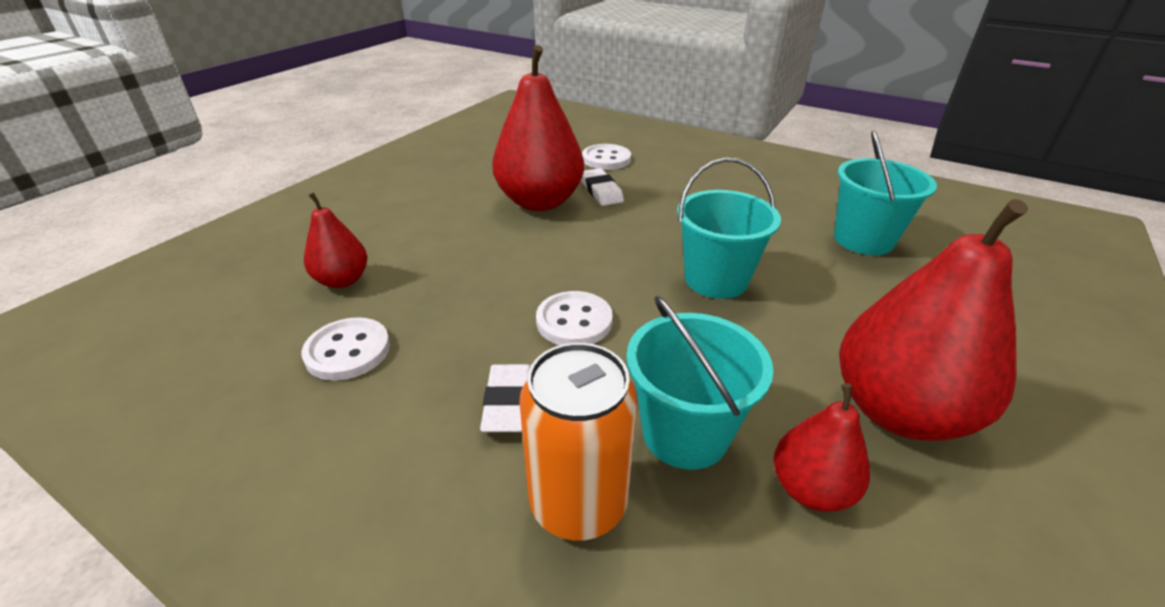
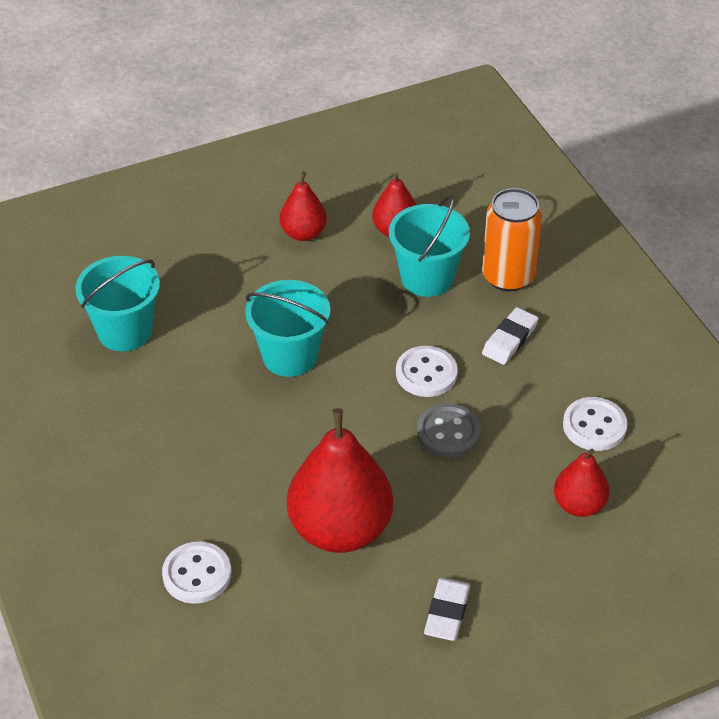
camera: 145 degrees left, 10 degrees up
white eraser [582,168,624,206] -> white eraser moved to [424,577,470,641]
red pear [839,199,1028,441] -> red pear [280,172,327,241], size x0.53
none -> grey button [417,403,481,458]

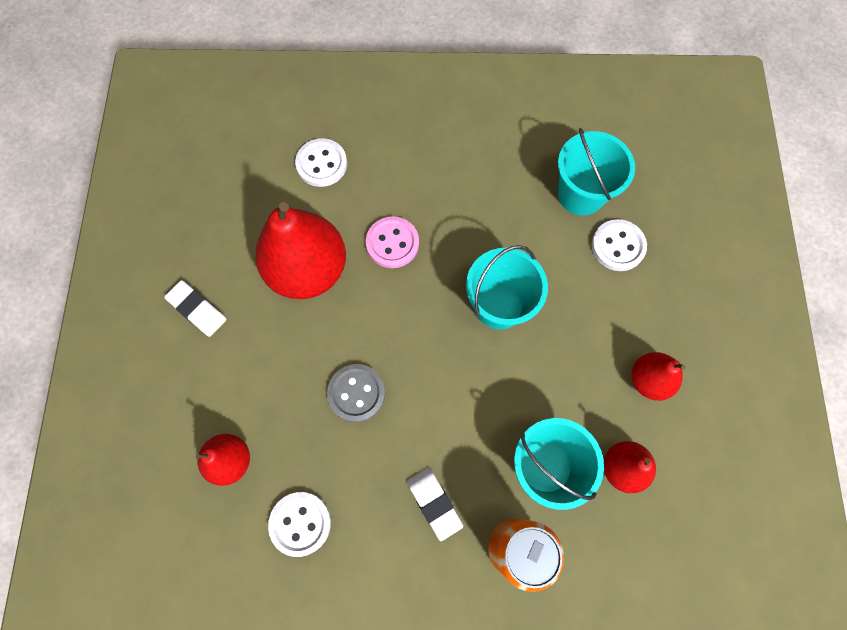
camera: 115 degrees right, 25 degrees up
white button [396,346,458,397] -> white button moved to [592,219,647,271]
none -> pink button [366,216,419,268]

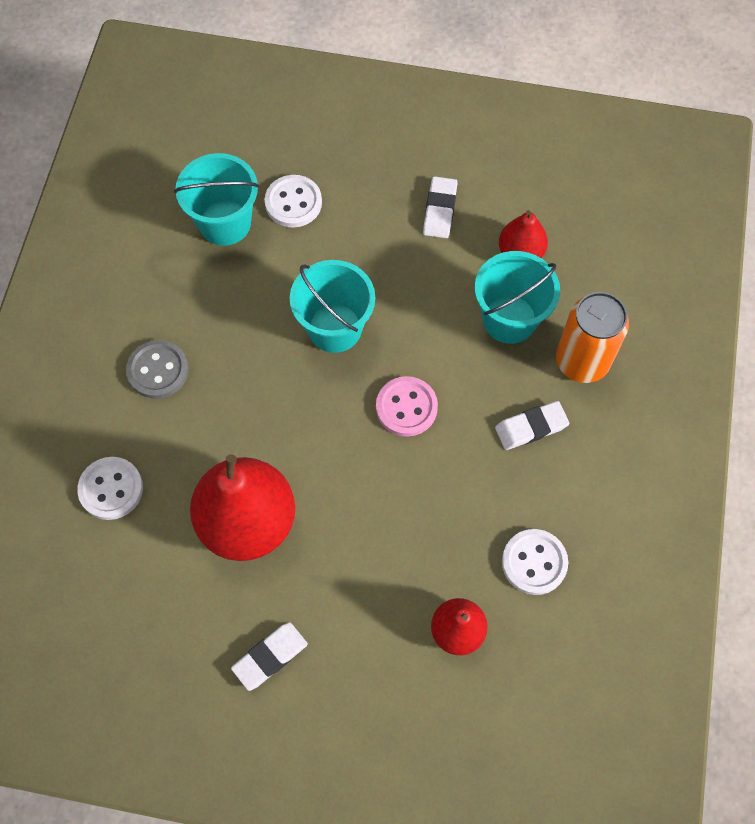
camera: 80 degrees left, 5 degrees down
grey button [327,364,385,422] -> grey button moved to [126,340,189,399]
pink button [366,216,419,268] -> pink button moved to [376,376,438,437]
red pear [632,352,686,401] -> white eraser [423,176,458,238]

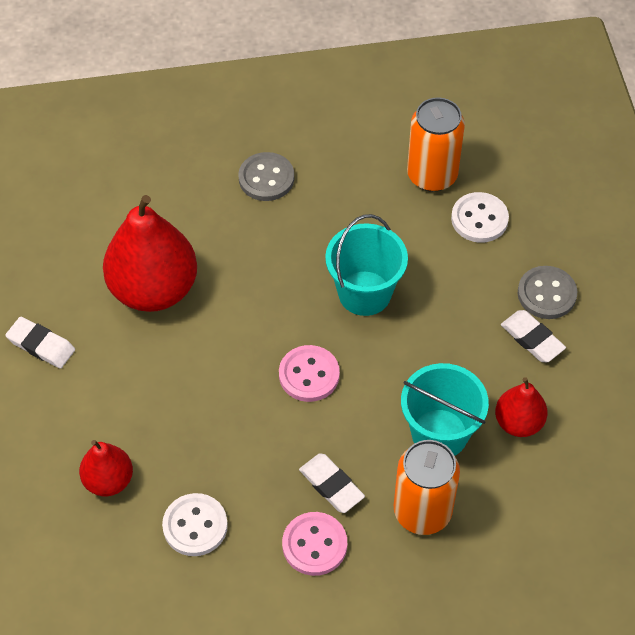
camera: 70 degrees right, 10 degrees down
white button [77,457,143,520] -> none
turquoise bucket [174,153,259,246] -> orange can [407,97,465,192]
white eraser [423,176,458,238] -> white eraser turned 60 degrees clockwise [501,310,566,362]
none -> pink button [282,512,347,576]
none -> grey button [518,266,577,319]

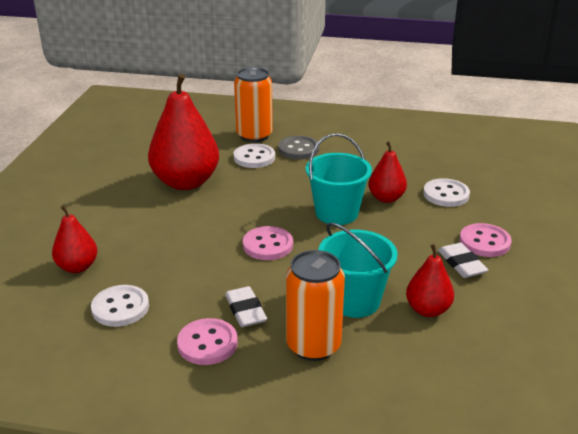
camera: 20 degrees right, 25 degrees down
white eraser [5,317,75,369] -> none
orange can [407,97,465,192] -> orange can moved to [234,67,273,142]
grey button [518,266,577,319] -> pink button [460,223,512,257]
none -> white button [234,143,275,168]
none -> red pear [369,141,407,203]

